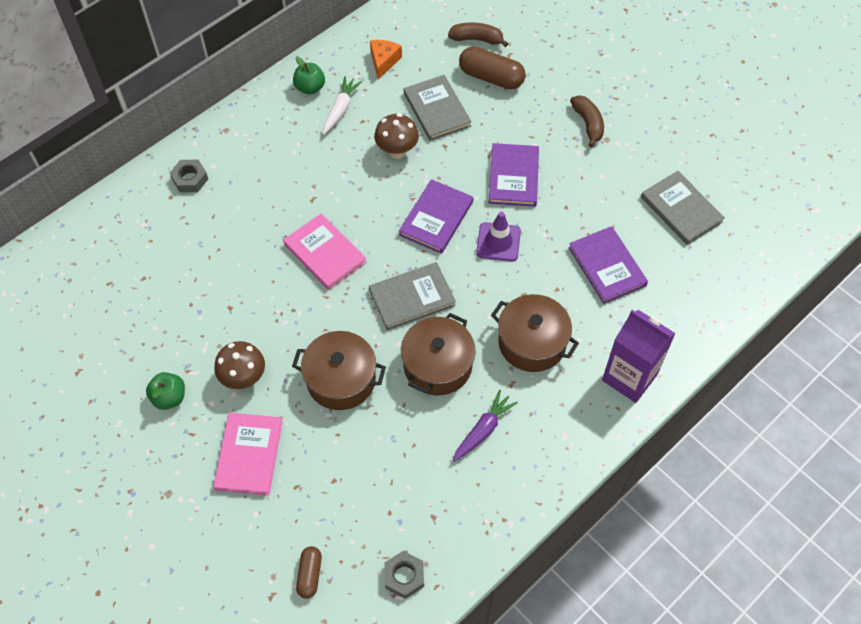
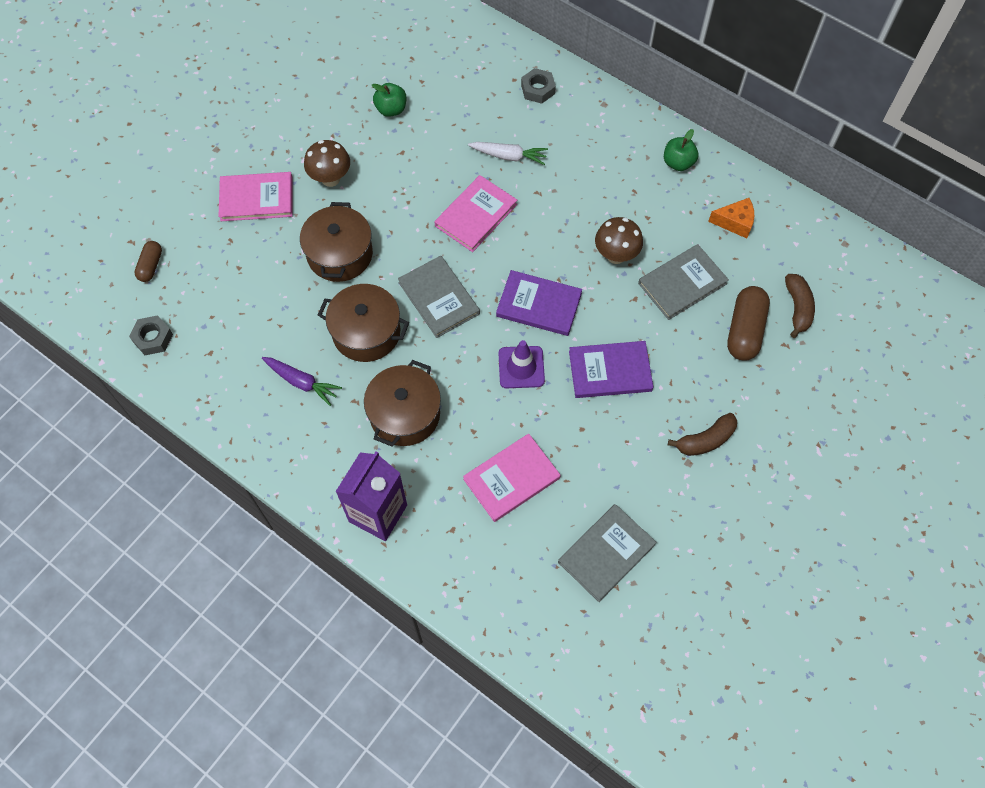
camera: 80 degrees right, 5 degrees up
green apple [146,372,185,410] -> green apple moved to [372,83,406,117]
brown capsule [296,546,322,599] -> brown capsule turned 75 degrees counterclockwise [134,241,162,282]
white carrot [323,76,362,135] -> white carrot moved to [468,142,548,165]
purple book [568,226,648,304] -> pink book [463,433,561,522]

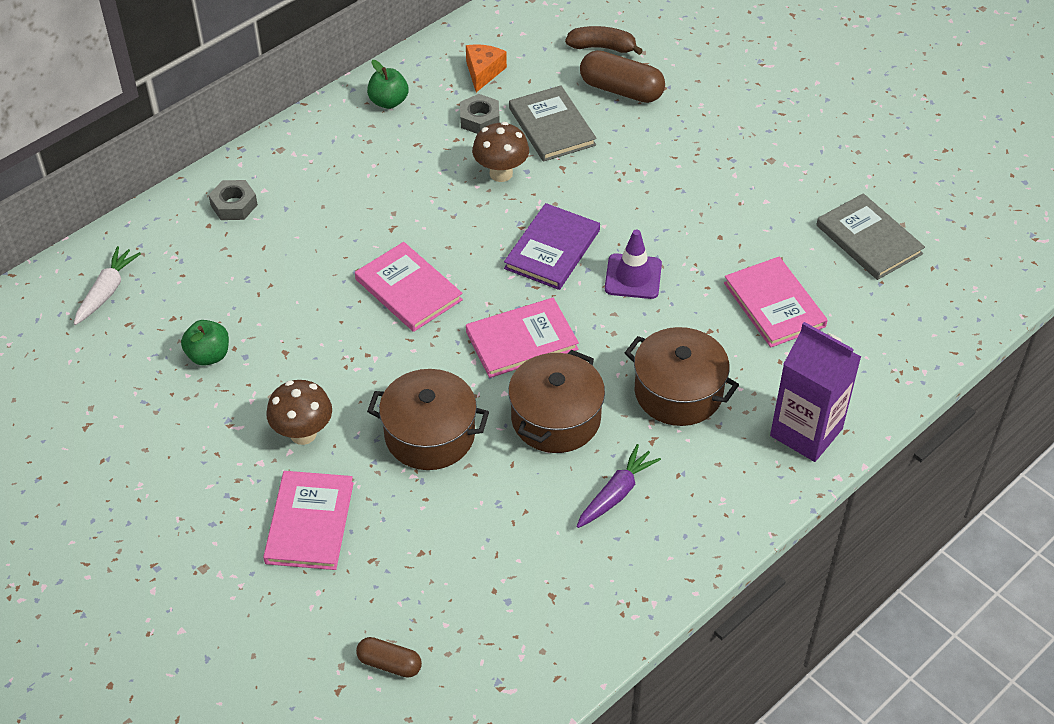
camera: 80 degrees left, 15 degrees down
grey nut [129,315,173,355] -> grey nut moved to [460,94,500,134]
grey book [398,256,480,338] -> pink book [466,298,579,378]
white carrot [468,142,548,165] -> white carrot moved to [74,246,141,325]
purple book [569,341,654,398] -> none
brown banana [668,413,737,456] -> none

